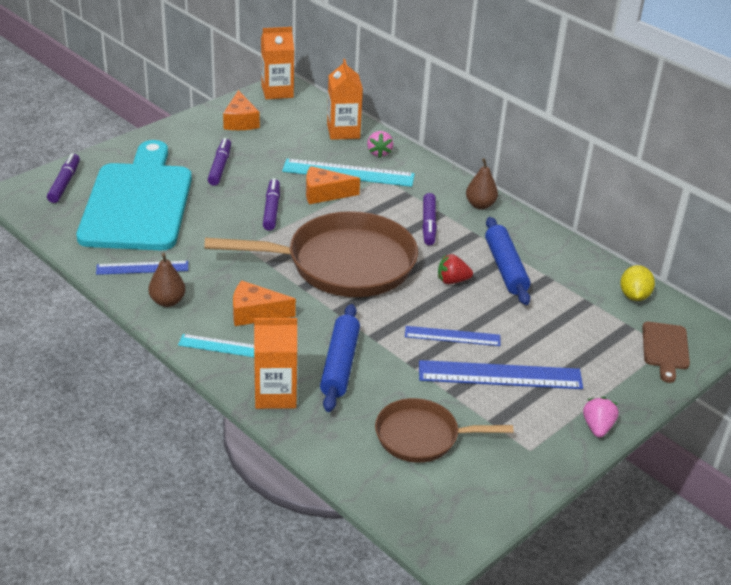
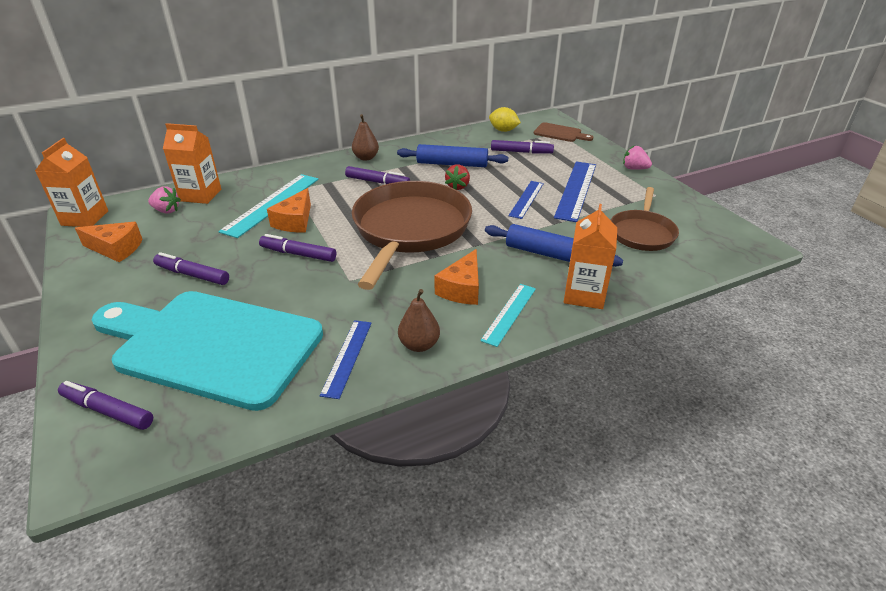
camera: 70 degrees left, 0 degrees up
pink strawberry [367,131,393,158] -> pink strawberry moved to [148,186,181,213]
none -> purple marker [491,140,554,154]

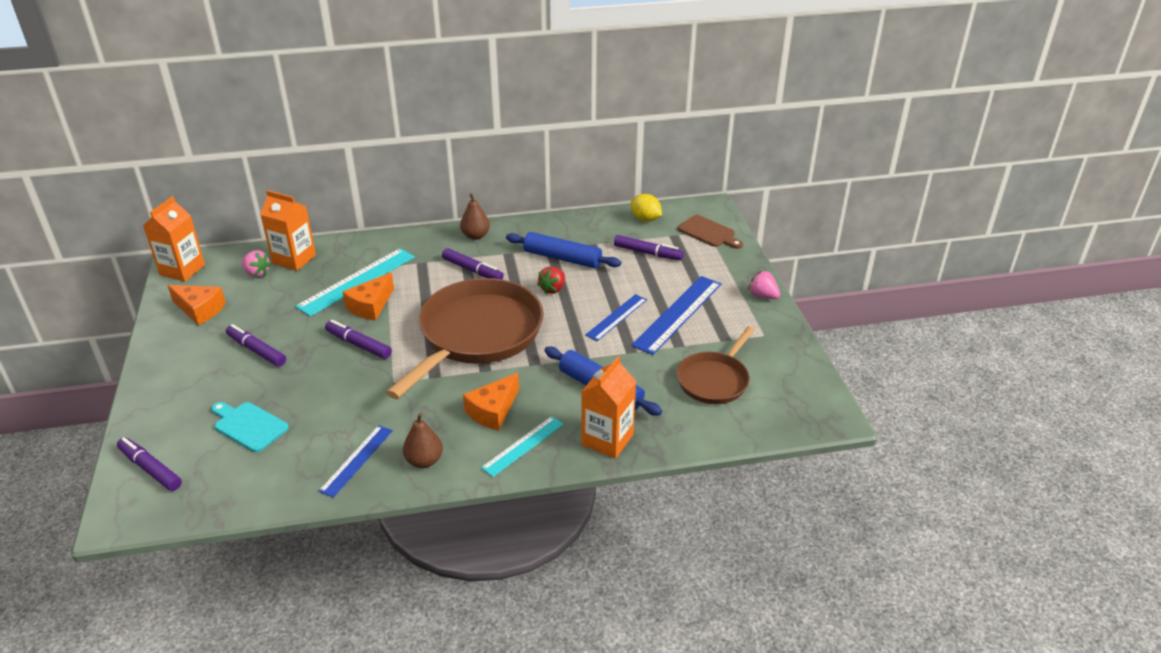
camera: 15 degrees right, 0 degrees up
turquoise cutting board [92,291,323,411] -> turquoise cutting board [211,402,289,452], size x0.41

